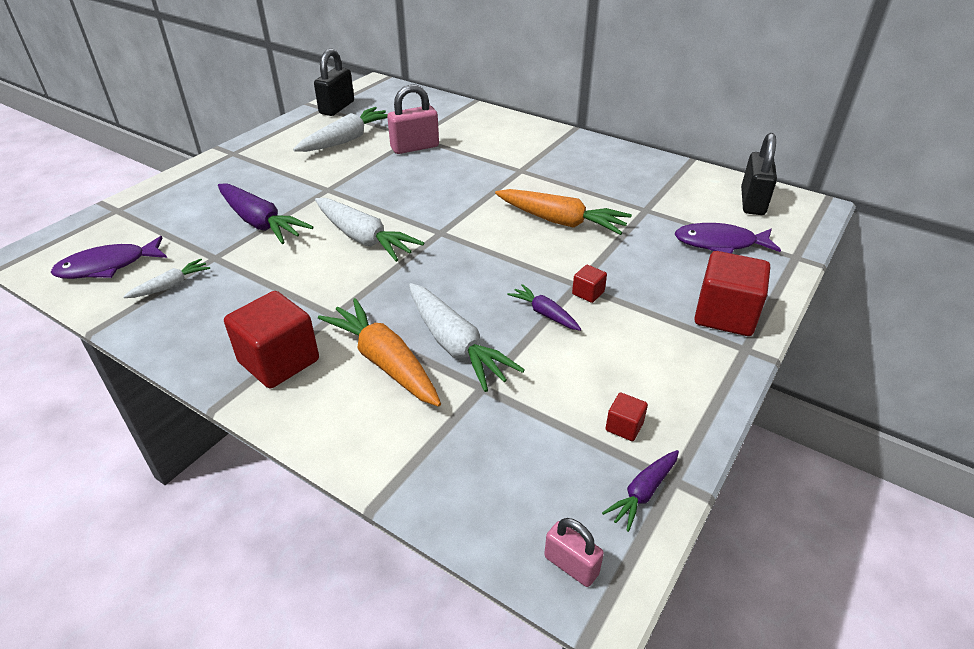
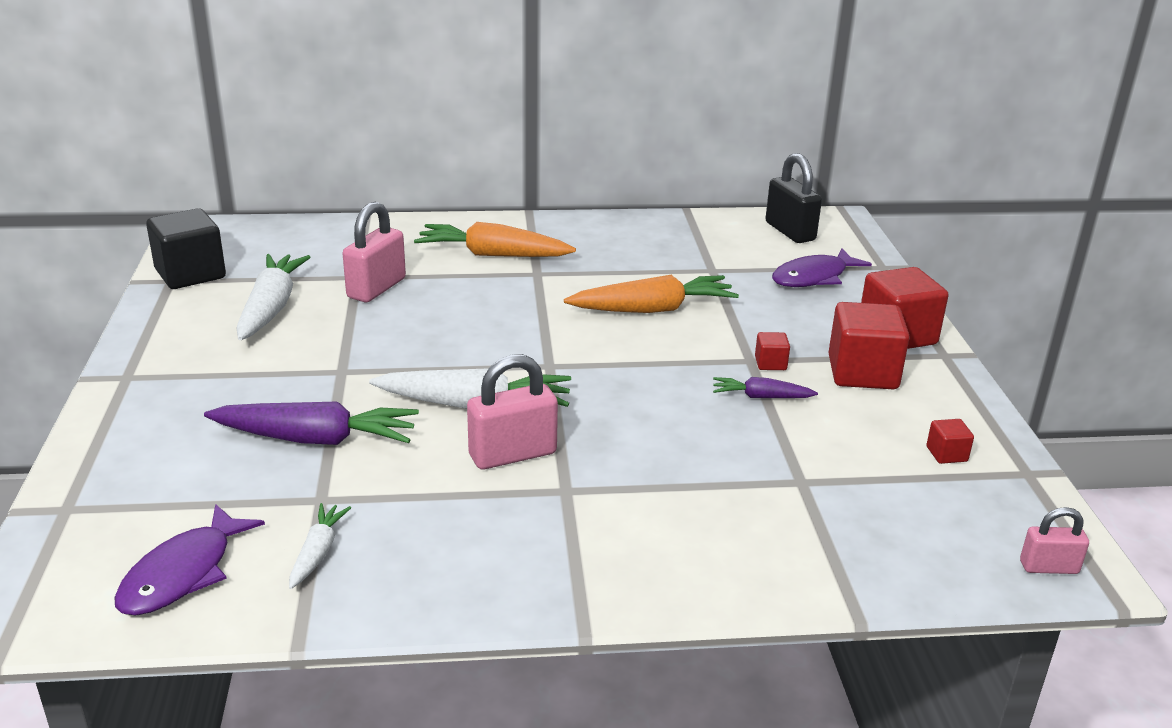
camera: 40 degrees left, 10 degrees down
red cube [224,291,319,389] -> red cube moved to [828,302,910,389]
black padlock [314,49,354,116] -> black cube [146,208,226,289]
orange carrot [318,298,441,407] -> orange carrot moved to [414,222,576,257]
white carrot [409,283,525,392] -> none
purple carrot [602,450,679,532] -> none
none -> pink padlock [467,354,558,469]

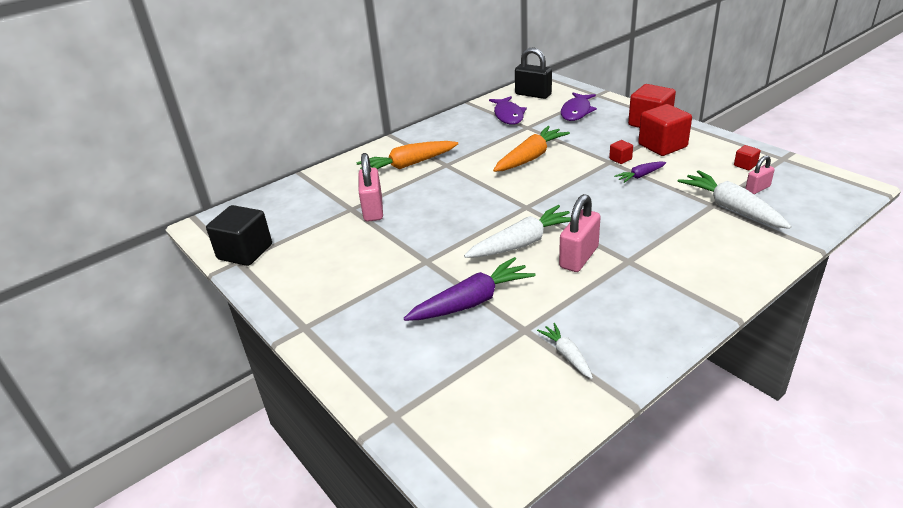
camera: 30 degrees left, 5 degrees up
purple fish [114,504,265,616] -> purple fish moved to [489,96,527,125]
white carrot [236,254,310,340] -> white carrot moved to [678,170,792,229]
pink padlock [1020,507,1089,574] -> pink padlock moved to [745,155,775,194]

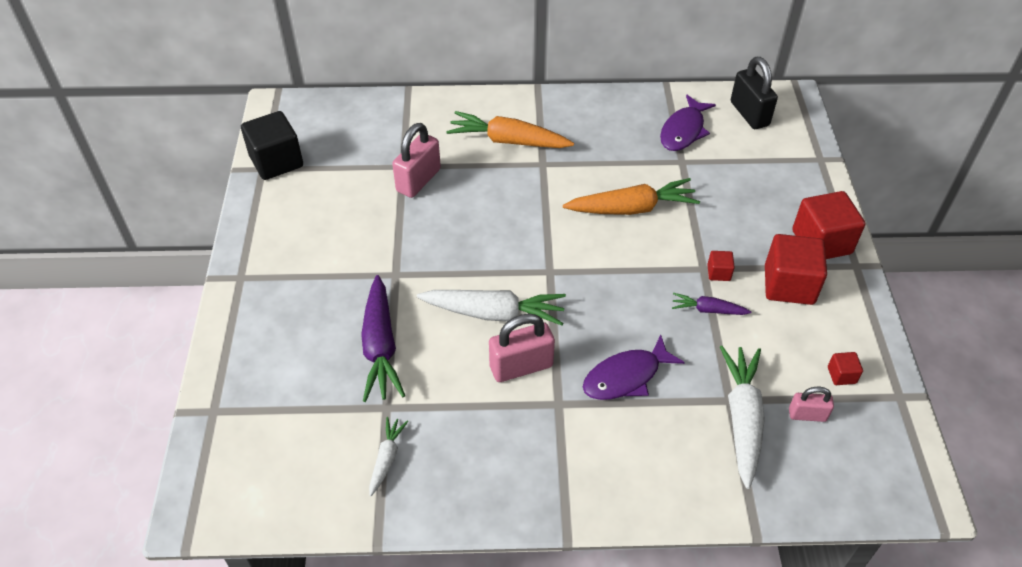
camera: 35 degrees right, 15 degrees up
purple carrot [404,257,536,321] -> purple carrot turned 75 degrees clockwise [361,275,405,402]
purple fish [561,93,597,121] -> purple fish moved to [583,335,685,400]

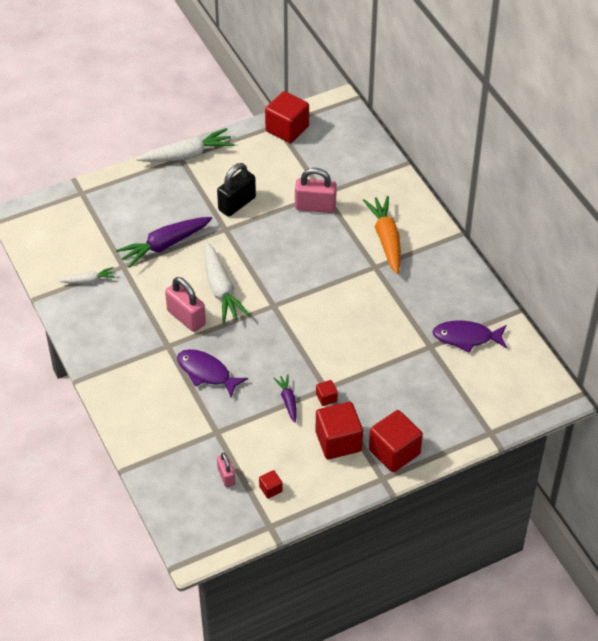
camera: 65 degrees right, 0 degrees up
black cube [241,111,303,180] -> red cube [265,91,309,143]
orange carrot [563,178,700,215] -> none
white carrot [720,346,765,489] -> white carrot moved to [136,128,234,162]
black padlock [731,57,778,129] -> black padlock moved to [217,163,256,217]

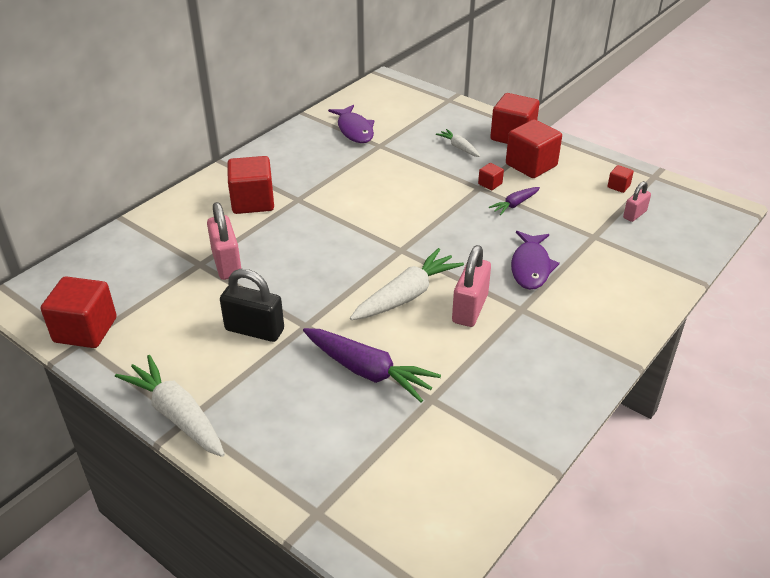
camera: 115 degrees left, 10 degrees down
white carrot [59,267,116,284] -> white carrot moved to [436,129,480,157]
orange carrot [363,196,401,274] -> red cube [227,156,274,214]

